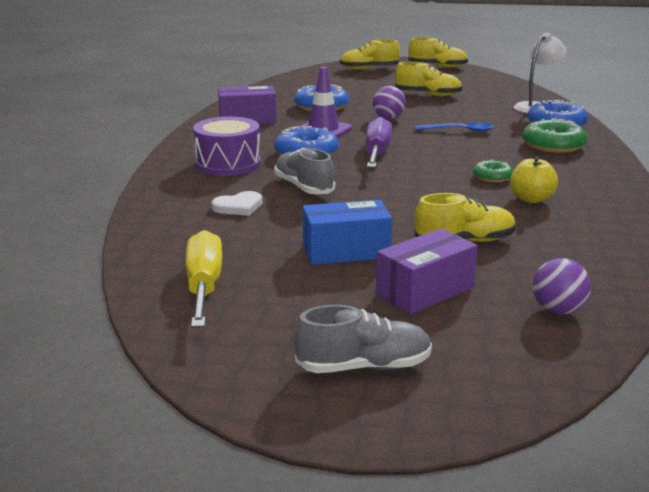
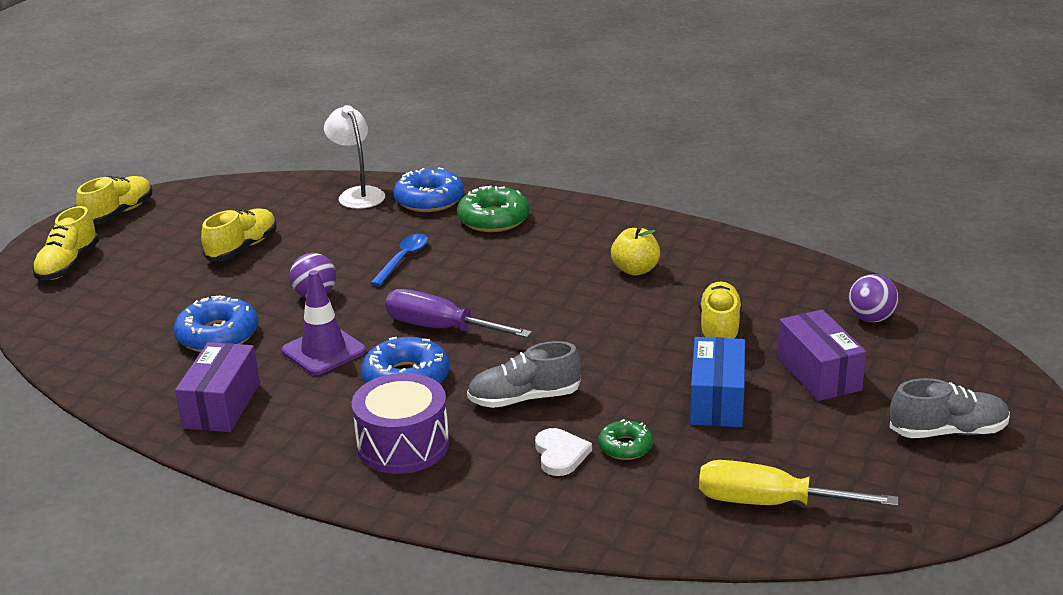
camera: 70 degrees left, 5 degrees up
grey shoe [294,305,432,373] -> grey shoe turned 75 degrees clockwise [889,378,1010,438]
green donut [473,160,513,182] -> green donut moved to [598,419,653,460]

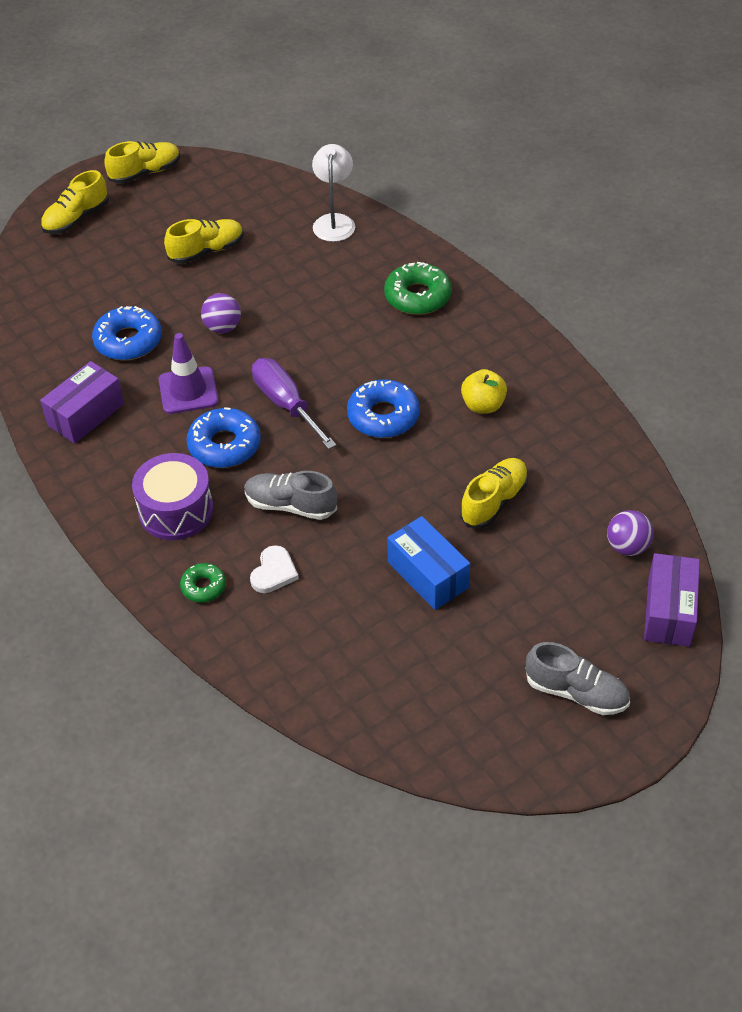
camera: 30 degrees right, 20 degrees up
blue spoon [370,234,428,286] -> none
blue donut [393,167,464,212] -> blue donut moved to [347,379,420,438]
green donut [598,419,653,460] -> green donut moved to [180,563,226,603]
blue box [690,337,745,427] -> blue box turned 75 degrees counterclockwise [387,516,470,610]
yellow screwdriver [699,460,898,506] -> none
purple box [777,310,866,401] -> purple box moved to [644,553,700,647]

